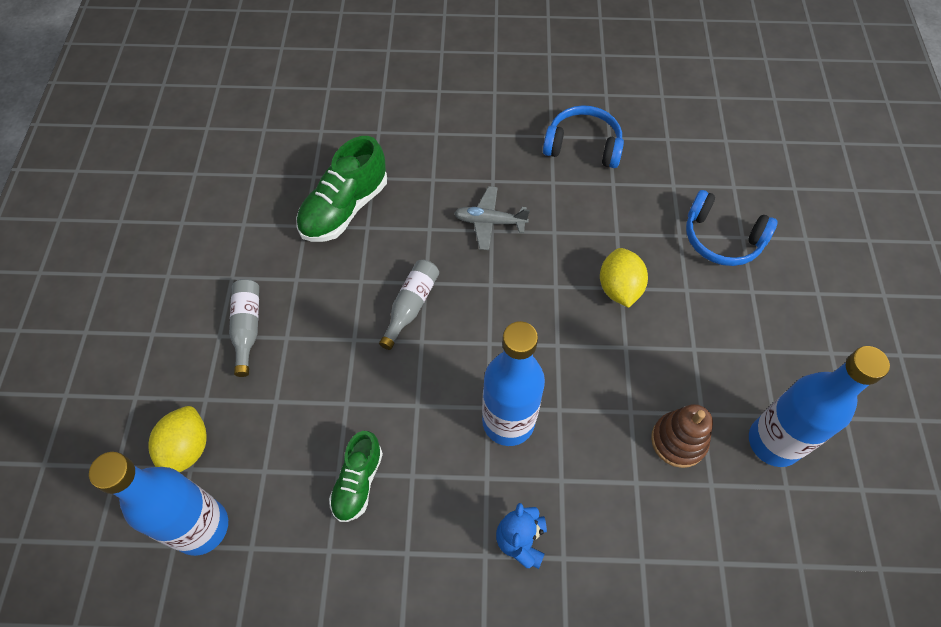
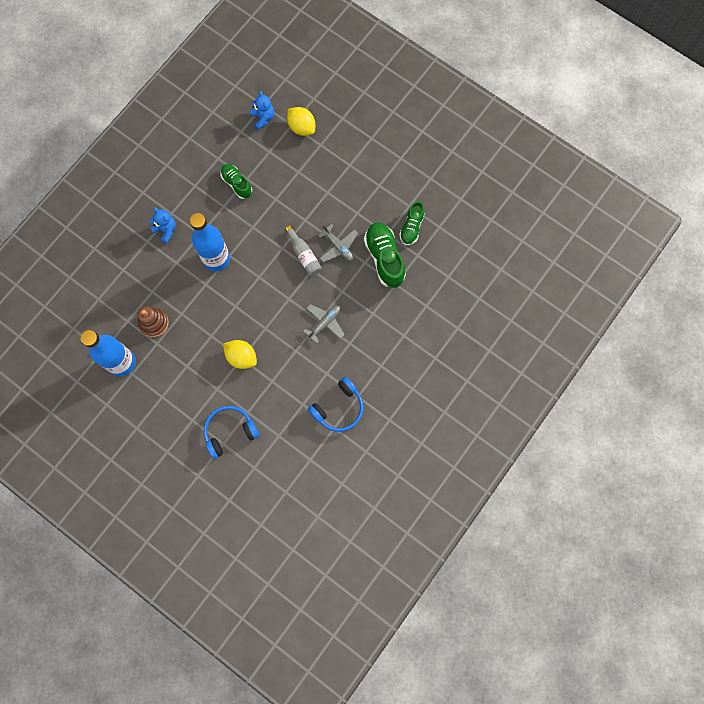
camera: 125 degrees right, 15 degrees up
blue bottle [89,452,228,556] -> blue teddy bear [250,91,274,130]
grey bottle [229,279,259,377] -> none
none -> grey plane [318,224,358,262]
none -> green shoe [399,201,425,245]

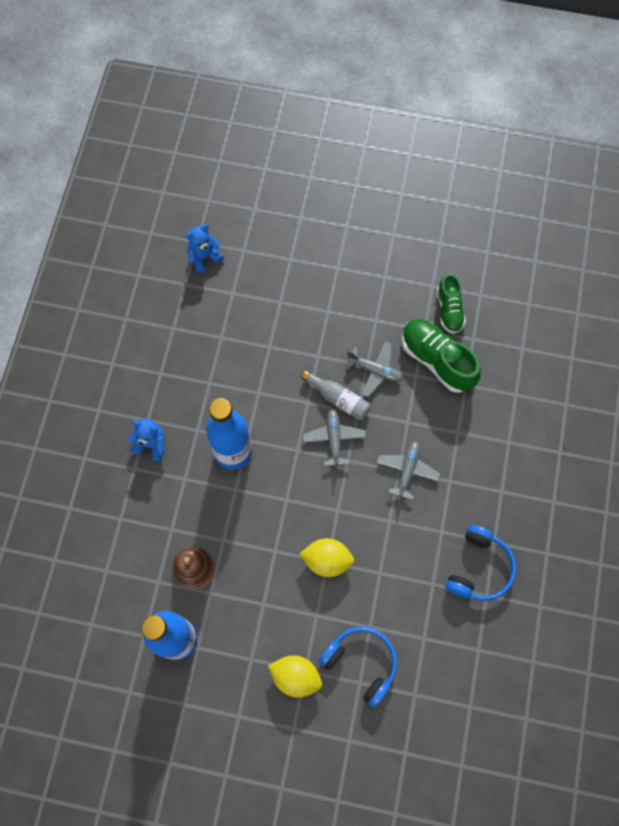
camera: 25 degrees left, 5 degrees down
blue headphones [204,406,259,459] -> blue headphones turned 90 degrees clockwise [318,627,397,707]
green shoe [220,164,252,199] -> none
blue teddy bear [250,91,274,130] -> blue teddy bear turned 75 degrees counterclockwise [186,224,224,273]
yellow lemon [287,107,315,136] -> yellow lemon moved to [268,656,322,697]
none -> grey plane [302,409,366,468]

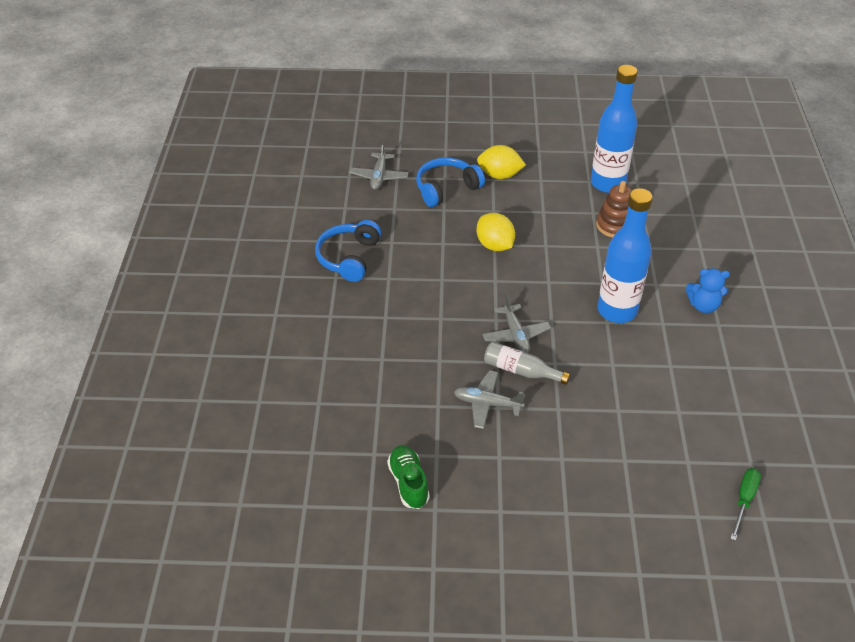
camera: 170 degrees right, 25 degrees down
blue teddy bear [186,224,224,273] -> green screwdriver [730,468,761,541]
yellow lemon [300,538,354,577] -> yellow lemon turned 60 degrees clockwise [476,213,515,251]
blue headphones [318,627,397,707] -> blue headphones turned 120 degrees clockwise [416,157,485,207]
grey plane [377,441,440,500] -> grey plane moved to [349,143,408,190]
green shoe [402,319,481,393] -> none

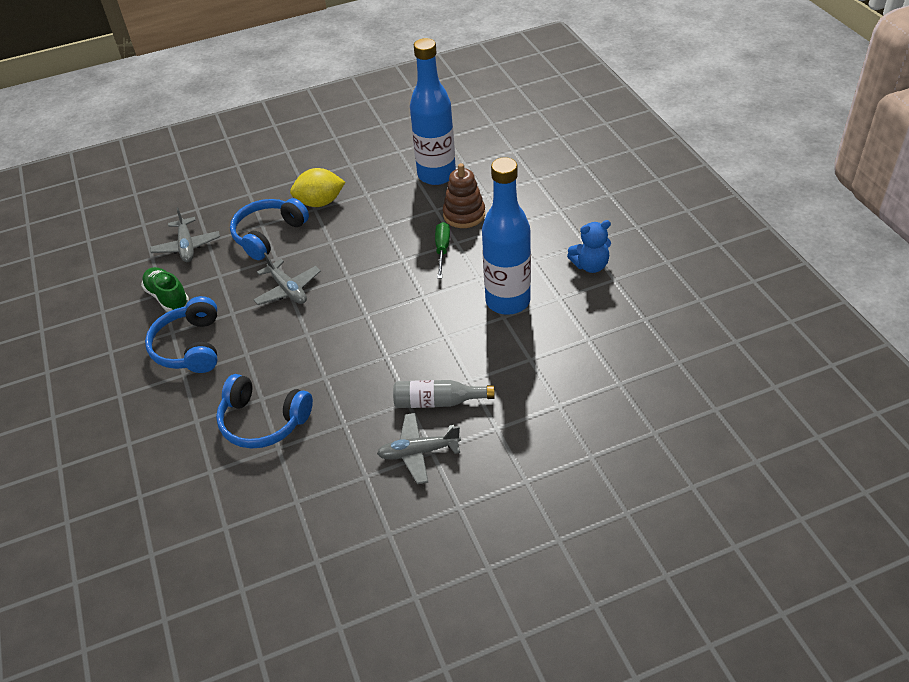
camera: 20 degrees left, 0 degrees up
green shoe [387,445,430,509] -> green shoe moved to [141,267,189,312]
yellow lemon [476,213,515,251] -> none
grey plane [482,295,551,353] -> grey plane moved to [253,252,321,305]
green screwdriver [730,468,761,541] -> green screwdriver moved to [435,222,450,279]
none -> blue headphones [216,374,313,449]

